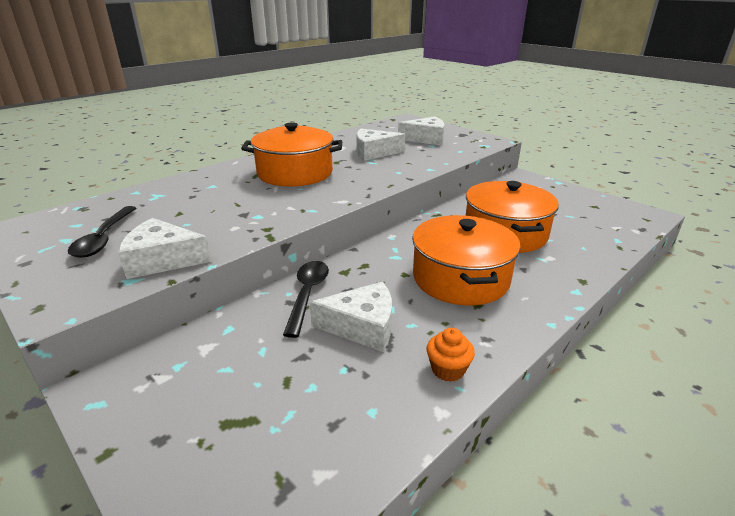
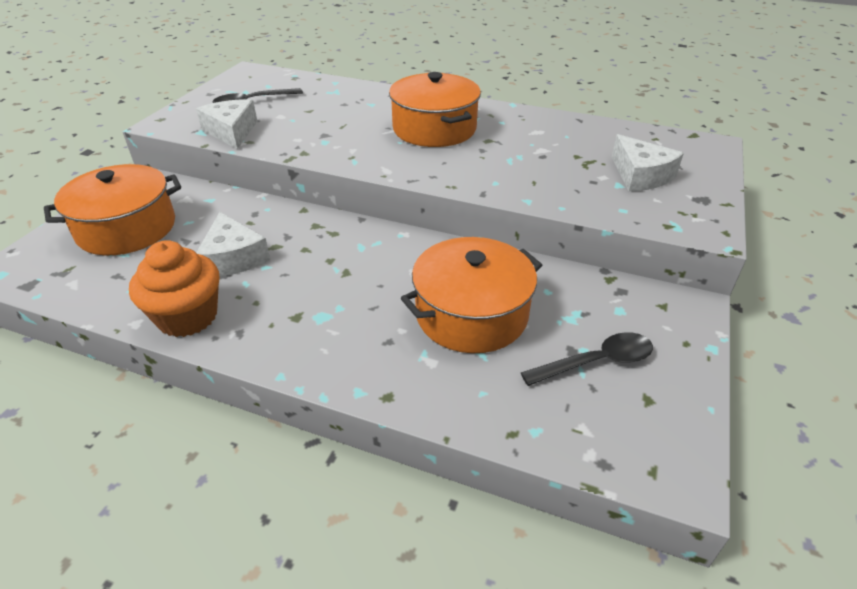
camera: 65 degrees right, 10 degrees up
black spoon [283,261,329,338] -> black spoon moved to [521,332,653,386]
white cheese [356,128,406,161] -> none
orange pot [412,215,521,306] -> orange pot moved to [44,164,181,255]
orange cupcake [427,328,475,382] -> orange cupcake [129,240,219,337], size x1.95

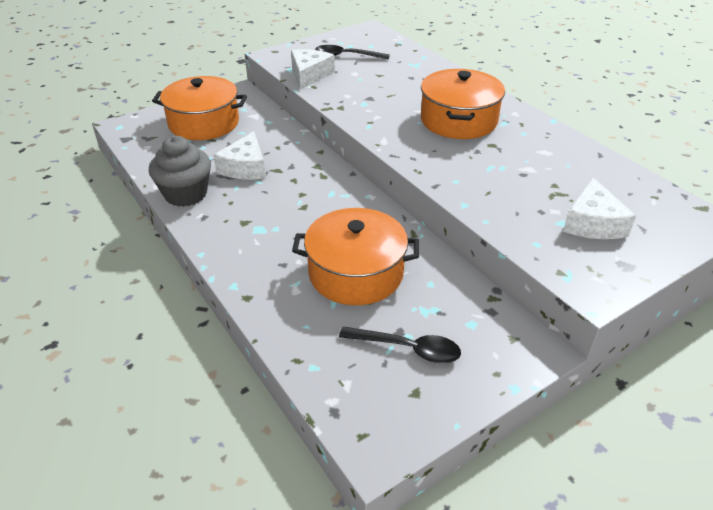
camera: 35 degrees right, 0 degrees up
orange cupcake [129,240,219,337] -> grey cupcake [149,136,211,207]

